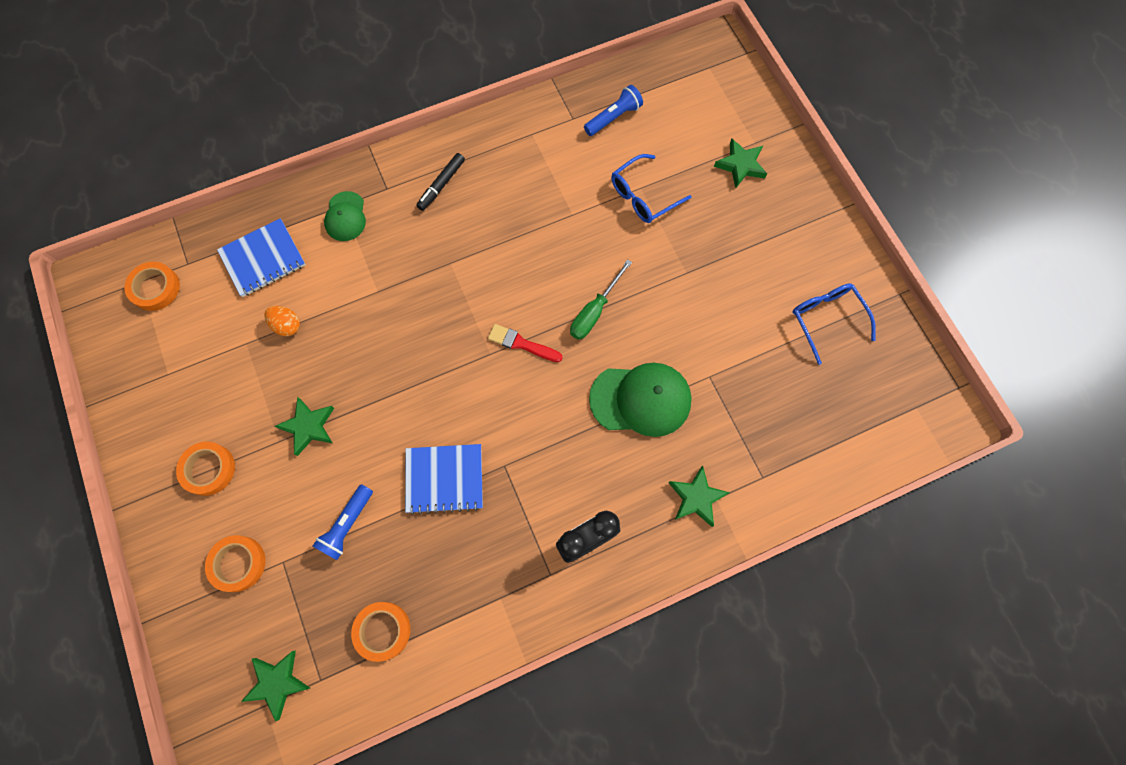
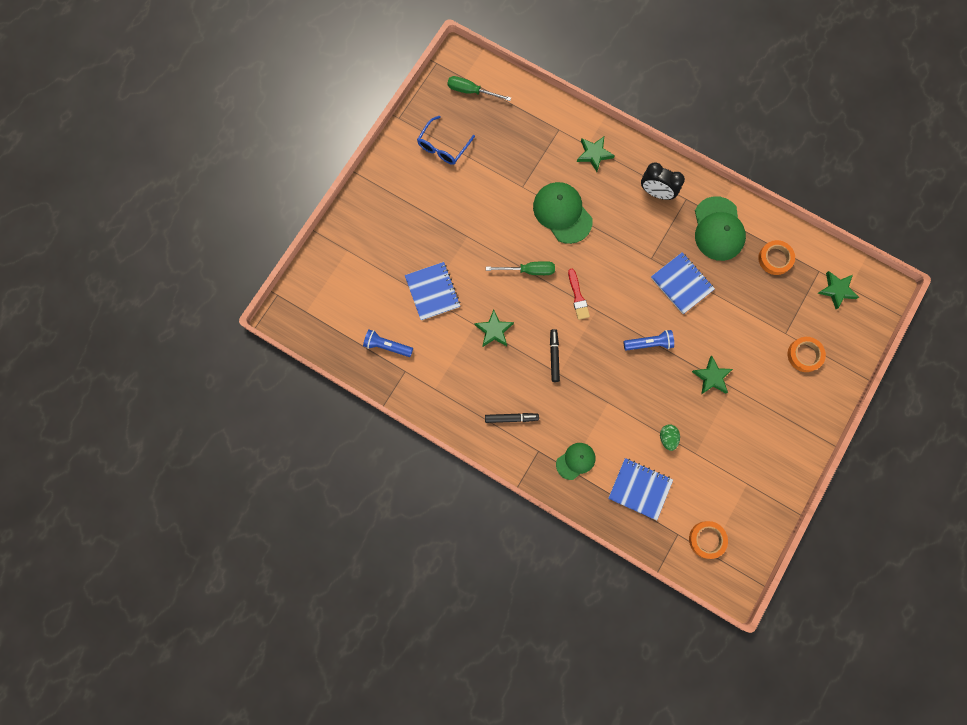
camera: 125 degrees left, 5 degrees up
orange tape [176,442,235,496] -> none
orange egg [264,306,300,336] -> green egg [660,424,680,451]
blue flashlight [313,484,373,560] -> blue flashlight moved to [623,330,674,351]
blue glasses [611,154,692,223] -> blue notebook [405,262,460,320]
green star [714,139,767,188] -> green star moved to [474,310,514,347]
none -> green screwdriver [447,76,511,101]
none -> black marker [550,329,560,382]
none -> green cap [695,196,746,261]

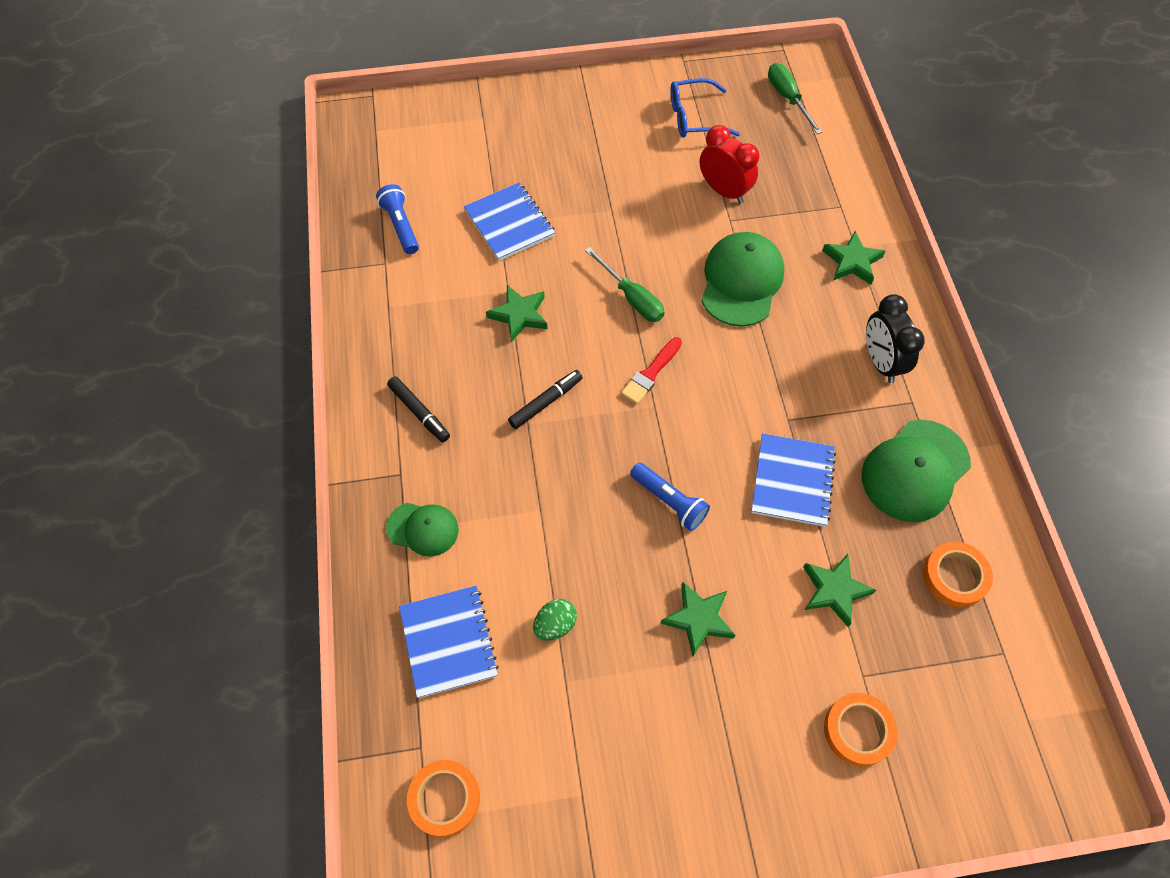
camera: 50 degrees right, 15 degrees down
blue notebook [405,262,460,320] -> blue notebook turned 60 degrees counterclockwise [464,182,555,261]
green star [817,271,859,309] -> green star moved to [803,554,876,627]
none -> red clock [700,125,759,204]

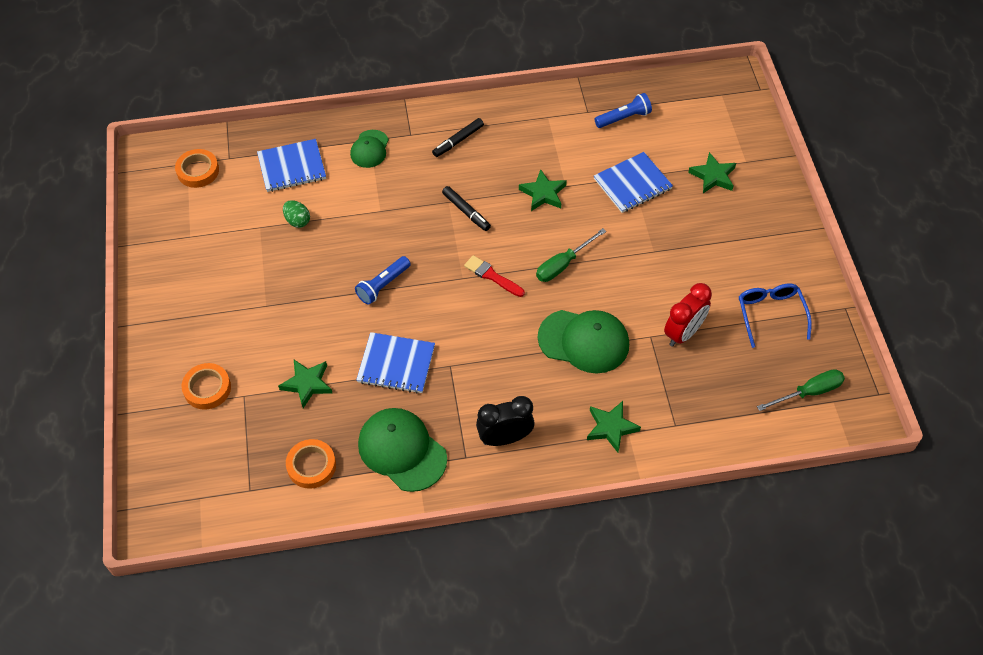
camera: 90 degrees right, 5 degrees down
green star [661,582,736,656] -> green star moved to [688,152,736,193]

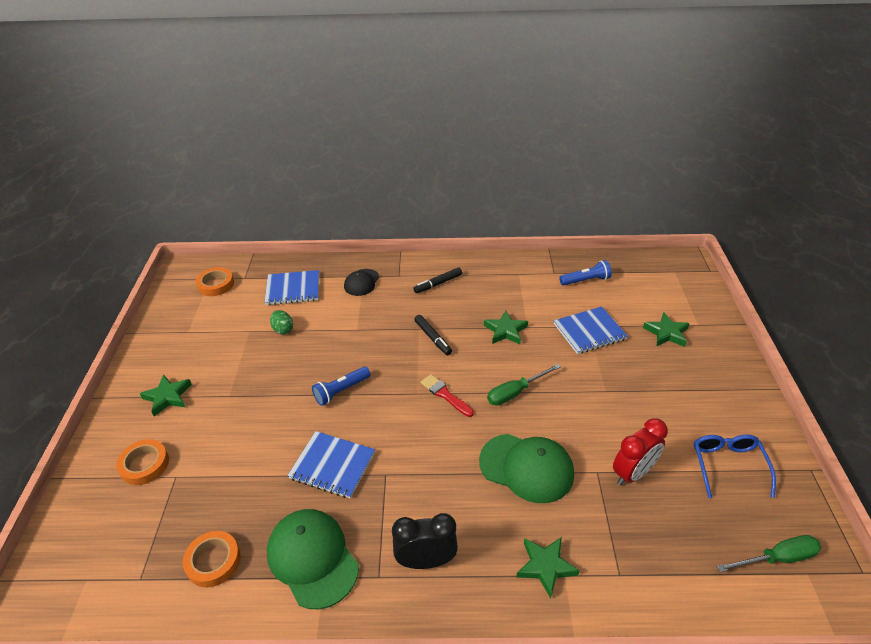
camera: 10 degrees right, 15 degrees down
green star [278,360,333,408] -> green star moved to [140,375,192,416]
green cap [350,130,389,168] -> black cap [344,269,379,296]

